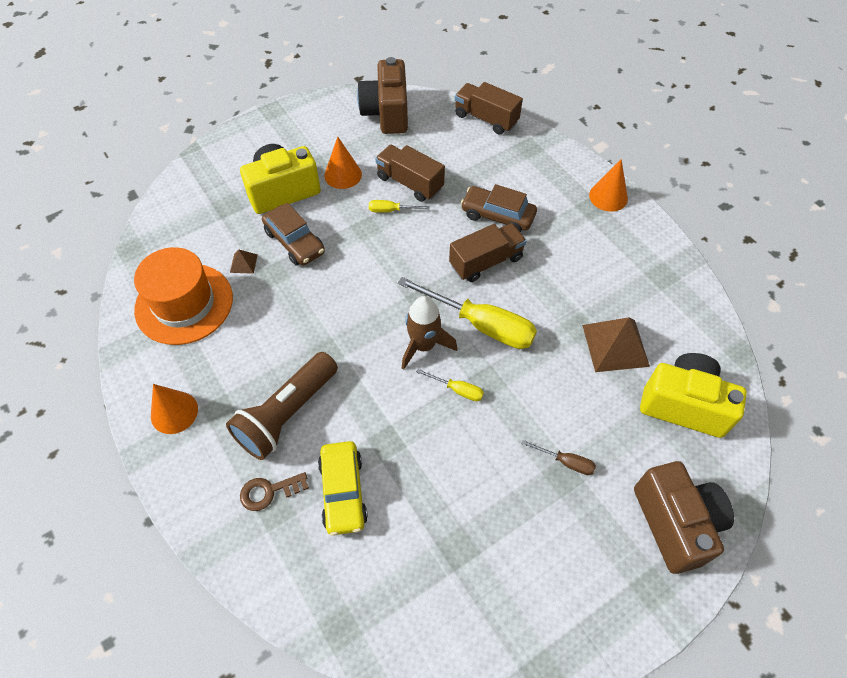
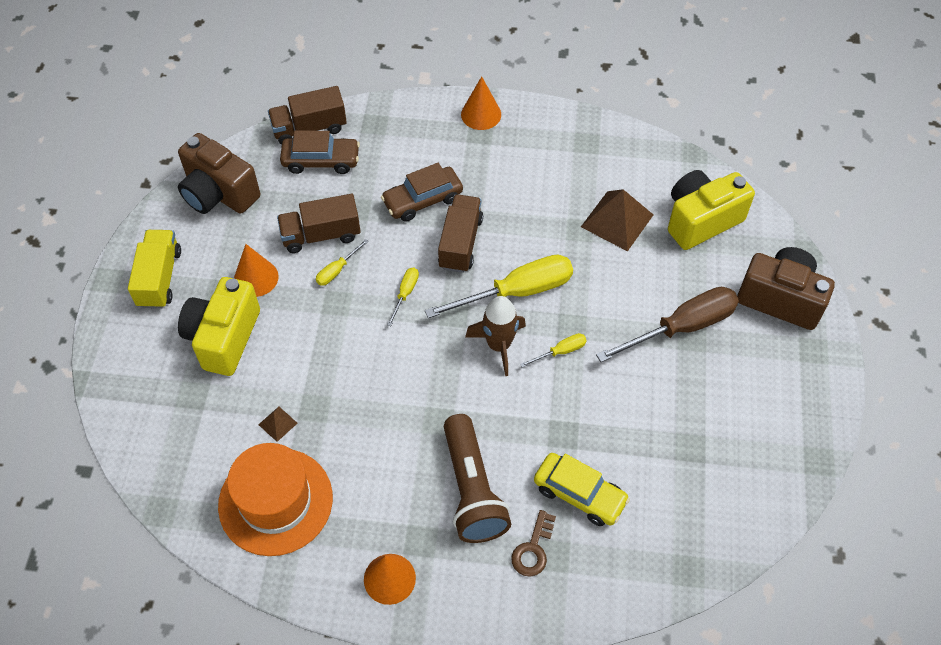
camera: 50 degrees left, 0 degrees up
brown car [262,203,325,266] -> brown car moved to [280,130,360,174]
brown screwdriver [521,440,596,475] -> brown screwdriver [596,287,739,362], size x2.20
none -> yellow truck [128,230,181,309]
none -> yellow screwdriver [387,268,419,326]

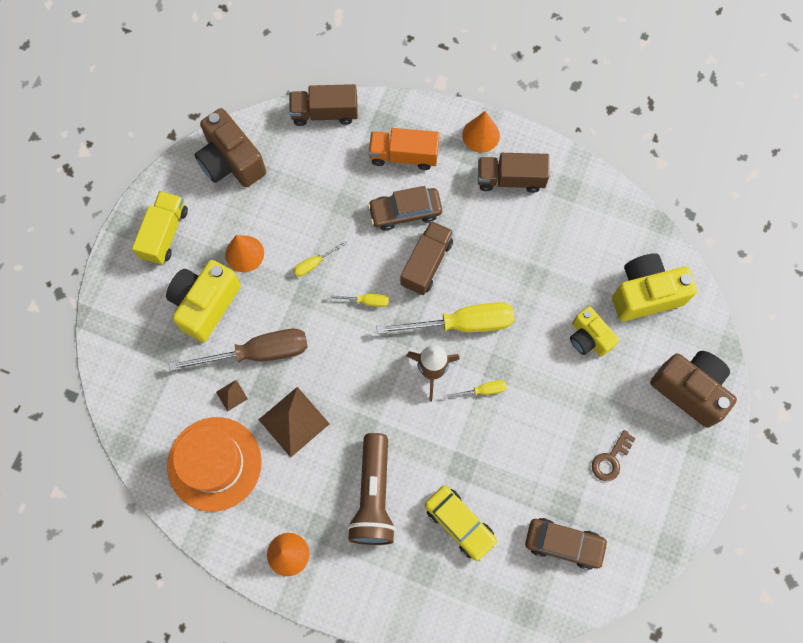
camera: 15 degrees right, 15 degrees up
brown truck [277,194,361,253] -> brown truck moved to [478,153,549,193]
brown car [280,130,360,174] -> brown car moved to [525,518,609,570]
yellow screwdriver [387,268,419,326] -> yellow screwdriver turned 60 degrees clockwise [327,294,389,307]
brown key [511,510,556,577] -> brown key moved to [592,430,636,481]
brown pyramid [581,189,653,251] -> brown pyramid moved to [258,387,329,457]
brown screwdriver [596,287,739,362] -> brown screwdriver moved to [169,329,308,371]
none -> orange truck [369,128,439,170]
none -> yellow camera [570,306,619,357]

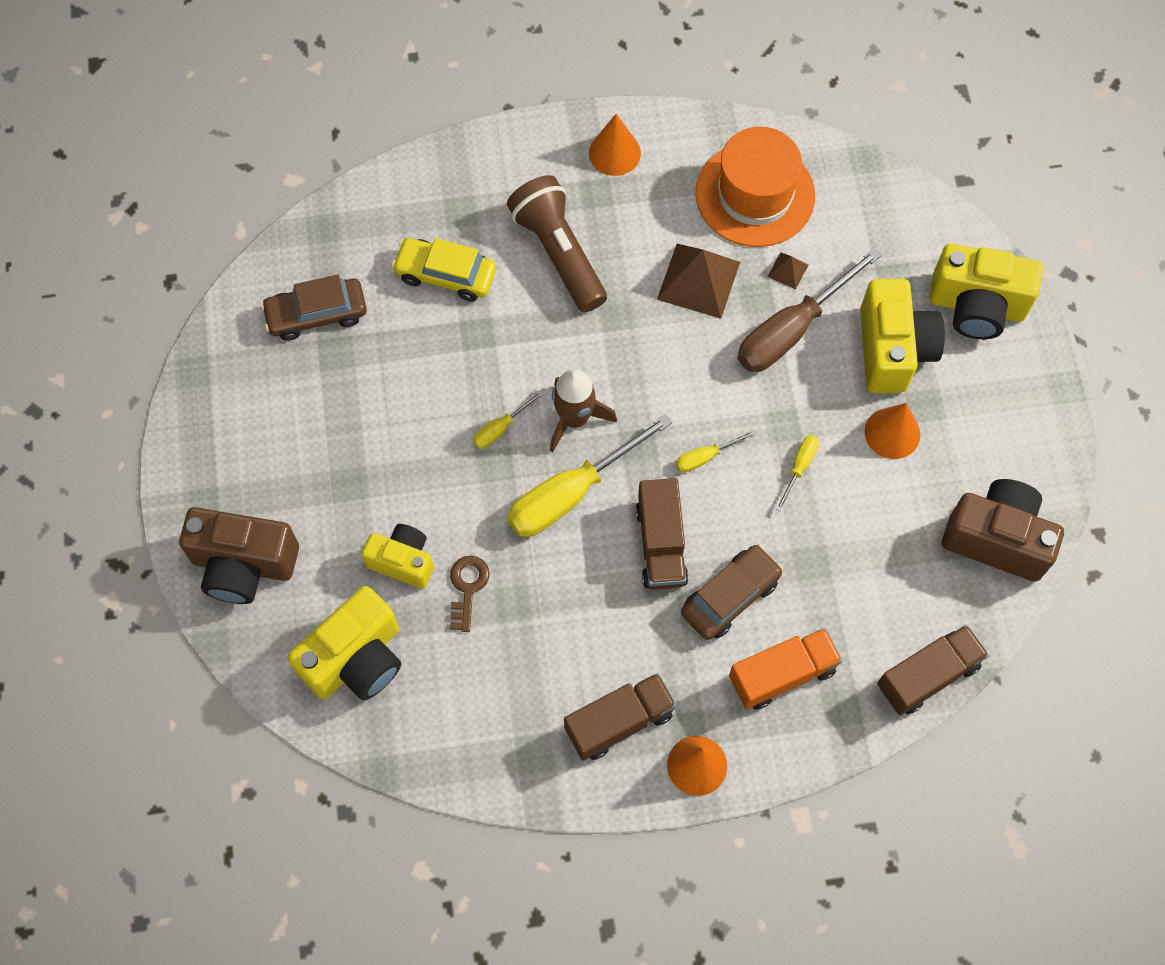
camera: 150 degrees right, 5 degrees down
yellow truck [132,191,188,265] -> none
brown key [592,430,636,481] -> brown key moved to [450,556,490,632]
none -> yellow camera [929,244,1043,339]

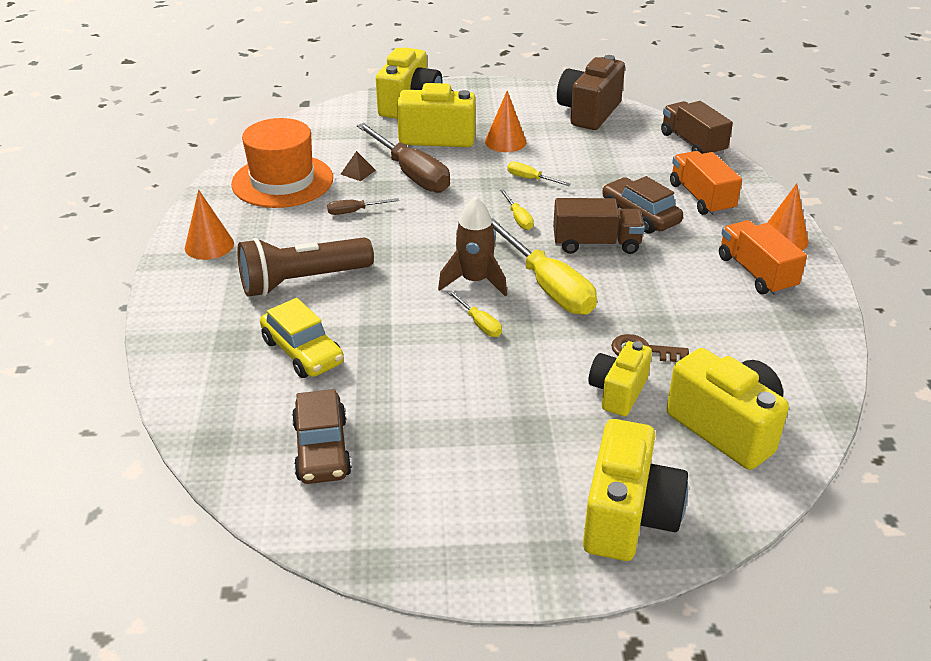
camera: 85 degrees left, 30 degrees down
brown camera [179,507,299,604] -> yellow camera [583,419,688,561]
yellow car [392,238,496,302] -> yellow car turned 60 degrees counterclockwise [260,298,344,378]
brown truck [564,673,676,761] -> orange truck [719,220,807,295]
brown pyramid [657,244,740,319] -> brown screwdriver [327,198,399,215]

